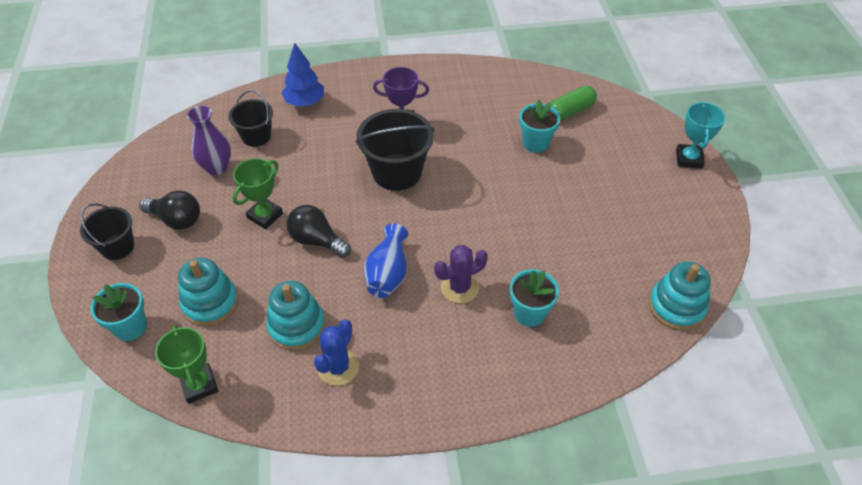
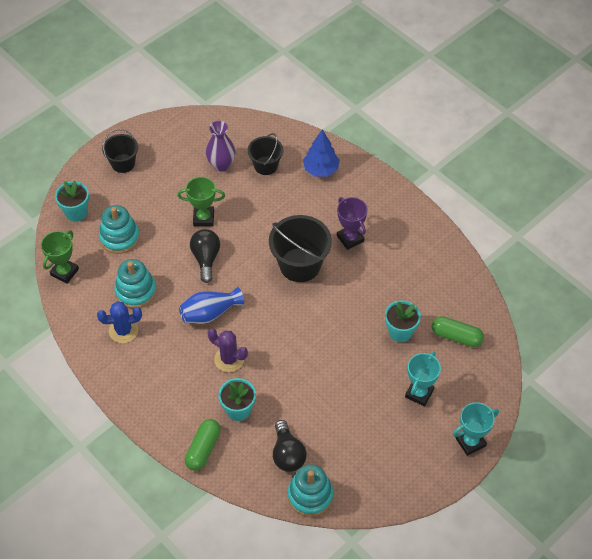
camera: 55 degrees right, 5 degrees up
black light bulb [139,191,200,230] -> black light bulb moved to [273,420,307,472]
none -> green capsule [185,419,221,471]
none -> turquoise trophy [405,352,441,406]

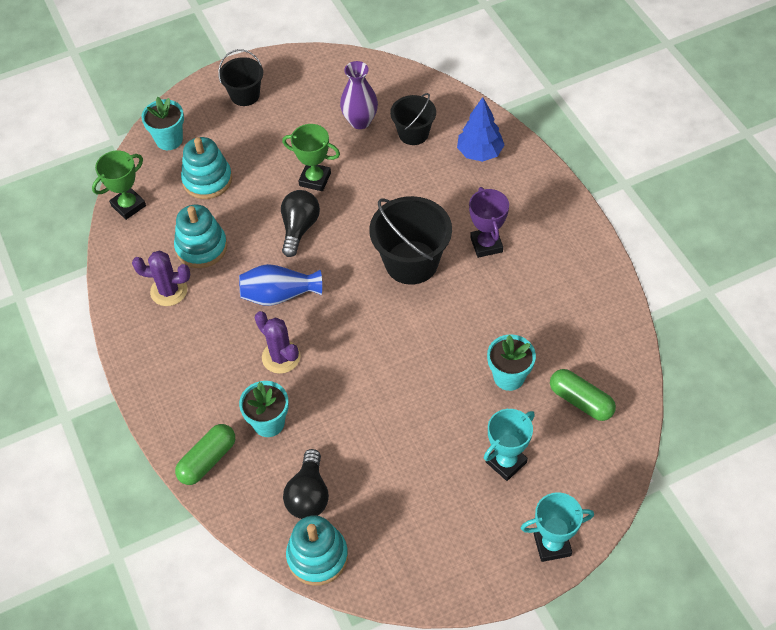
camera: 20 degrees right, 0 degrees up
blue cactus [97,301,142,343] -> purple cactus [132,251,190,306]

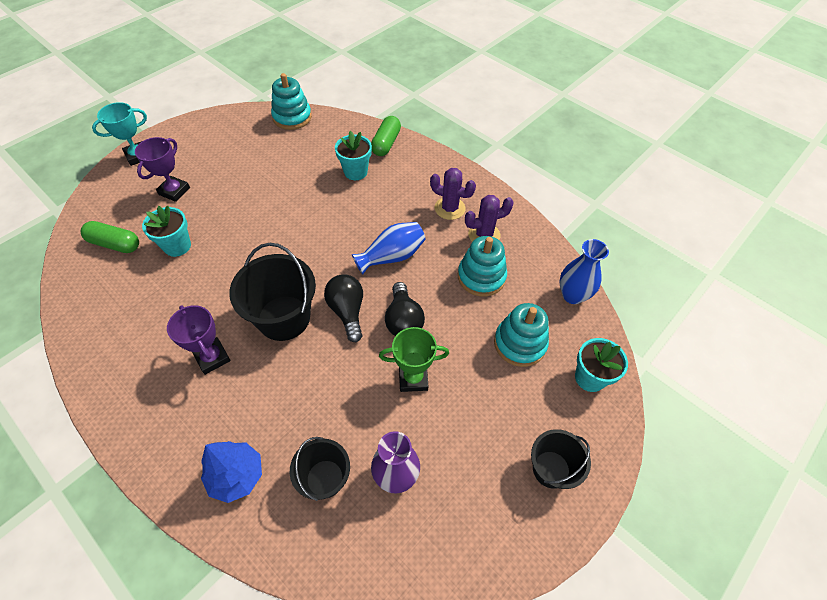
camera: 155 degrees right, 0 degrees up
green trophy [92,151,146,220] -> blue vase [560,239,609,304]
purple cactus [255,311,301,374] -> purple cactus moved to [430,168,476,220]
black light bulb [283,449,329,519] -> black light bulb moved to [324,274,363,342]
turquoise trophy [484,409,535,481] -> purple trophy [135,137,190,202]

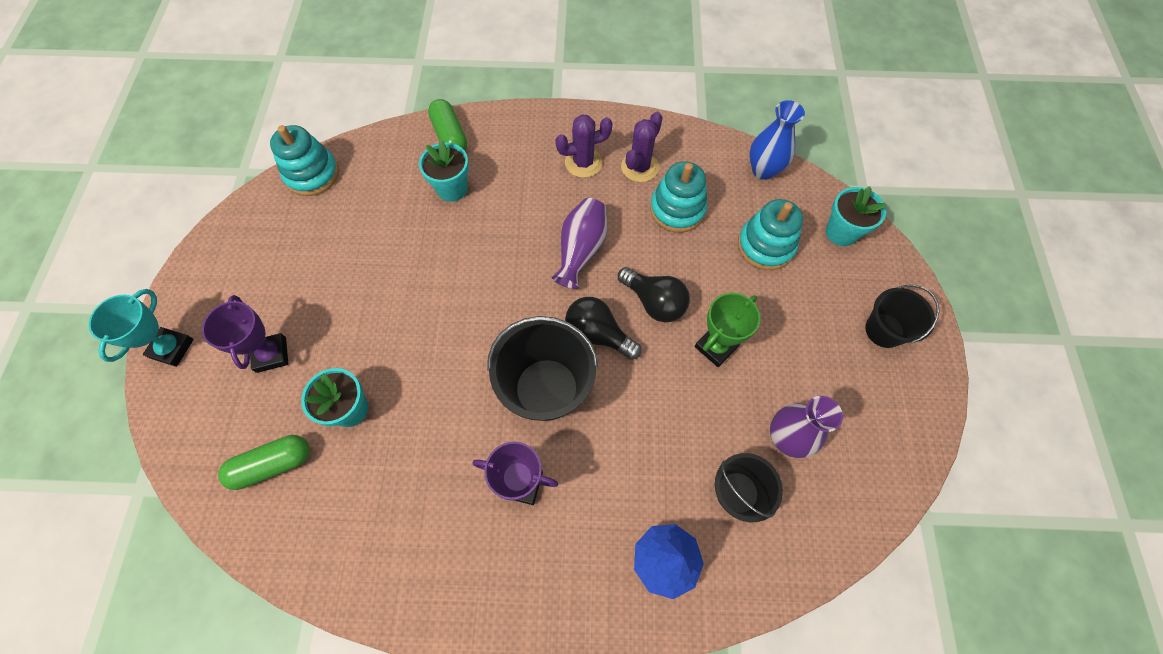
camera: 40 degrees left, 10 degrees up
blue vase [352,222,426,275] -> purple vase [552,198,607,289]

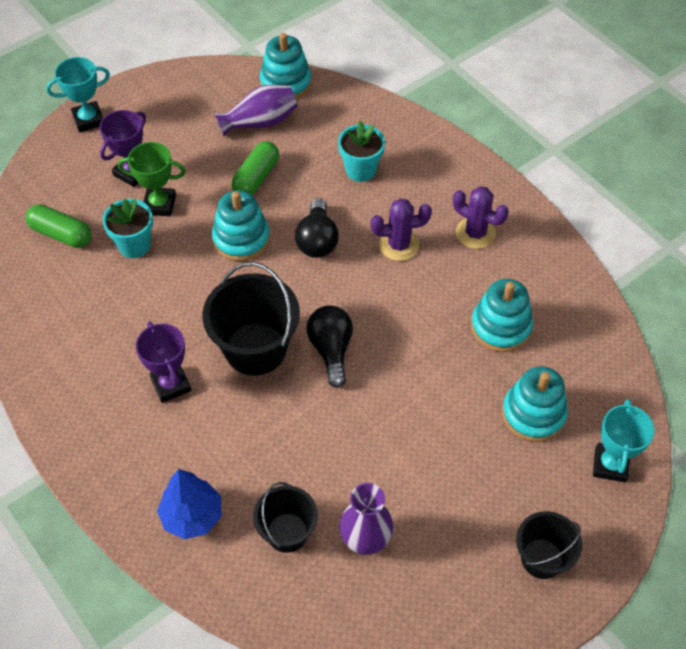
camera: 50 degrees right, 10 degrees down
green capsule [428,99,467,151] -> green capsule moved to [231,141,279,195]
purple vase [552,198,607,289] -> purple vase moved to [214,85,298,137]
black light bulb [618,267,690,323] -> black light bulb moved to [295,198,339,258]
purple cactus [621,112,663,182] -> purple cactus moved to [371,198,432,261]
green trophy [695,293,760,367] -> green trophy moved to [118,142,186,216]
blue vase [749,100,805,180] -> none
turquoise flower pot [826,186,886,246] -> turquoise trophy [593,399,655,483]
none -> turquoise stacking toy [212,190,270,261]

